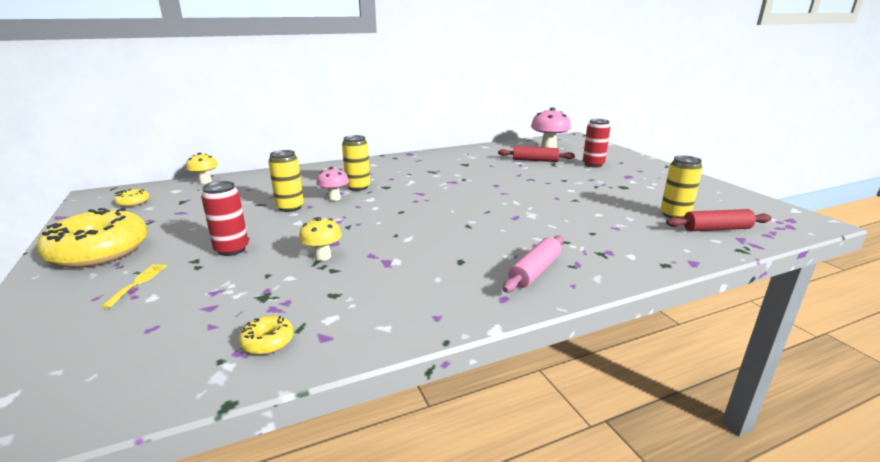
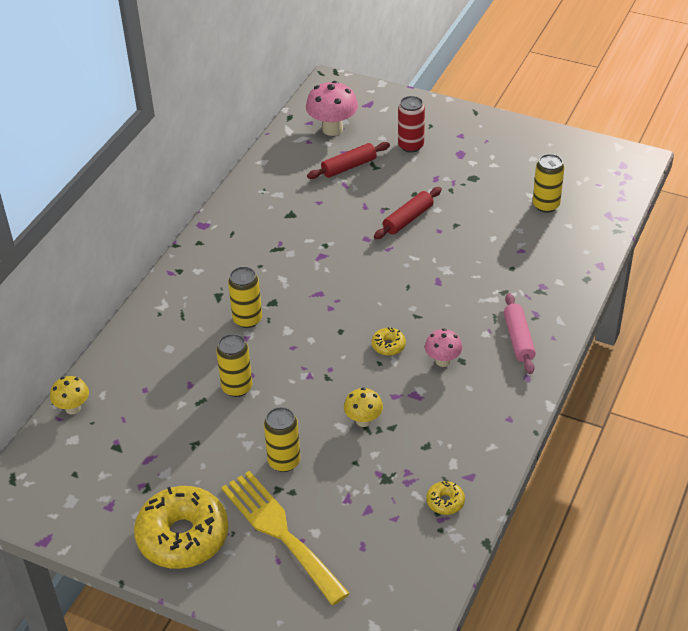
camera: 40 degrees left, 20 degrees up
yellow fork [101,264,167,308] -> yellow fork [221,471,350,605], size x2.47
yellow donut [114,189,150,207] -> yellow donut moved to [371,327,406,356]
red can [201,181,248,256] -> yellow can [264,407,301,472]
pink mushroom [316,167,349,201] -> pink mushroom moved to [425,328,462,367]
red rolling pin [666,209,772,231] -> red rolling pin moved to [374,187,442,239]

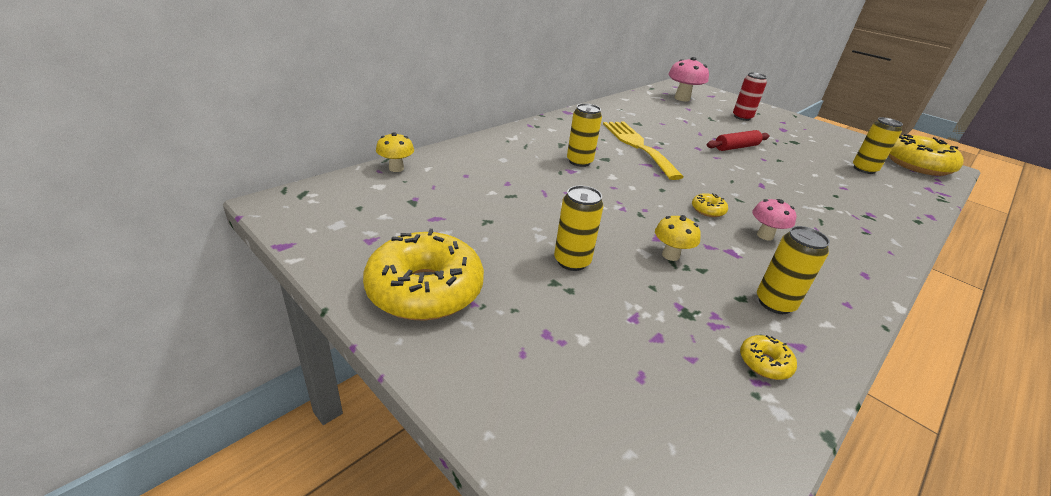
camera: 15 degrees right, 10 degrees down
yellow can [216,334,252,397] -> yellow can moved to [757,226,830,314]
yellow fork [221,471,350,605] -> yellow fork moved to [603,122,684,180]
red rolling pin [307,142,390,179] -> none
pink rolling pin [504,293,536,374] -> none
none -> yellow donut [889,134,964,176]

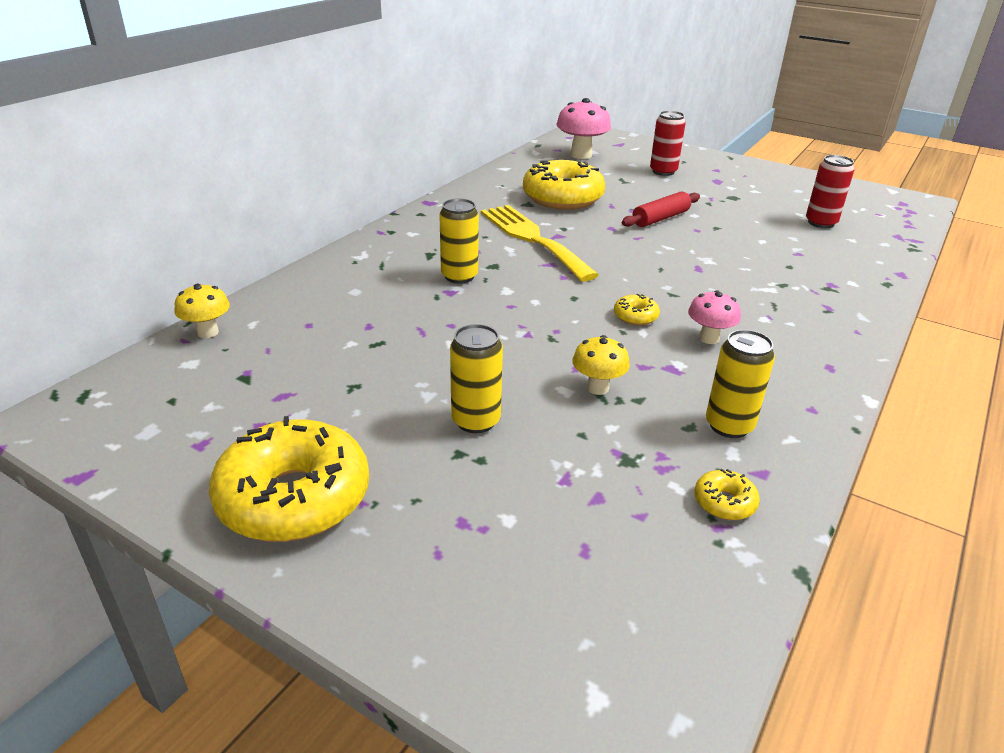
camera: 10 degrees left, 0 degrees up
yellow can [853,117,903,174] -> red can [806,155,854,228]
yellow donut [889,134,964,176] -> yellow donut moved to [523,159,605,210]

